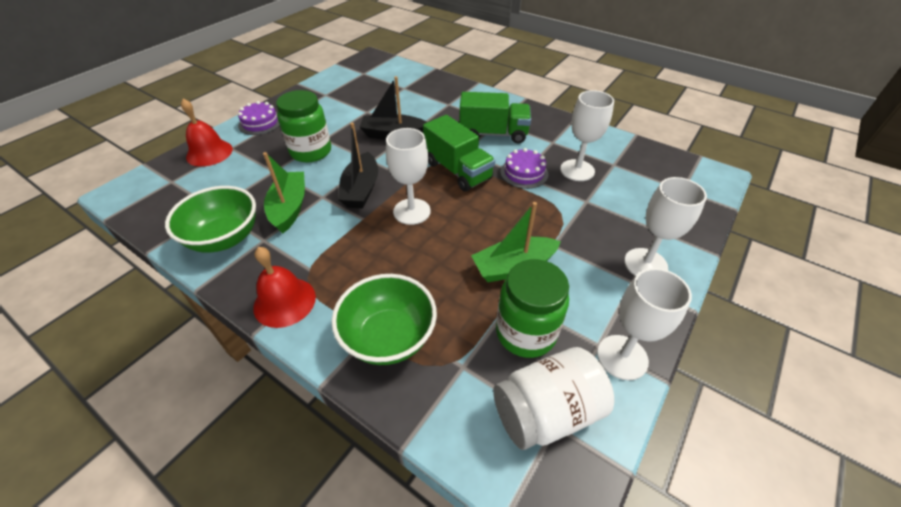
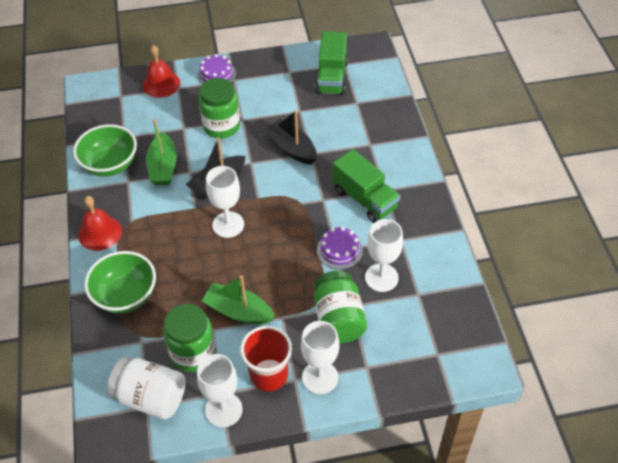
camera: 45 degrees right, 5 degrees up
green boat [263,152,305,233] -> green boat turned 135 degrees clockwise [146,119,177,185]
green truck [423,115,495,192] -> green truck moved to [315,31,348,95]
none -> red cup [240,326,292,391]
none -> green jar [314,271,367,344]

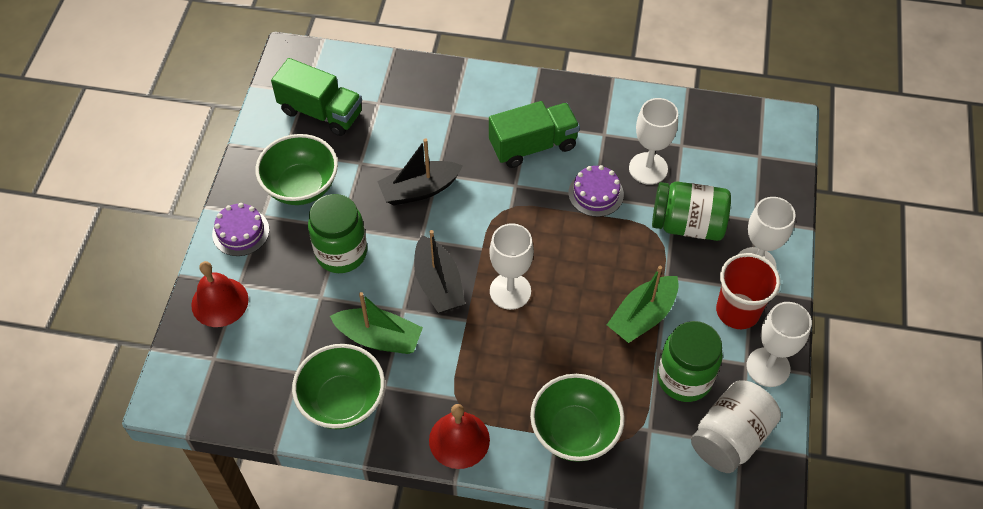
camera: 70 degrees left, 5 degrees up
none -> green bowl [255,134,338,205]

